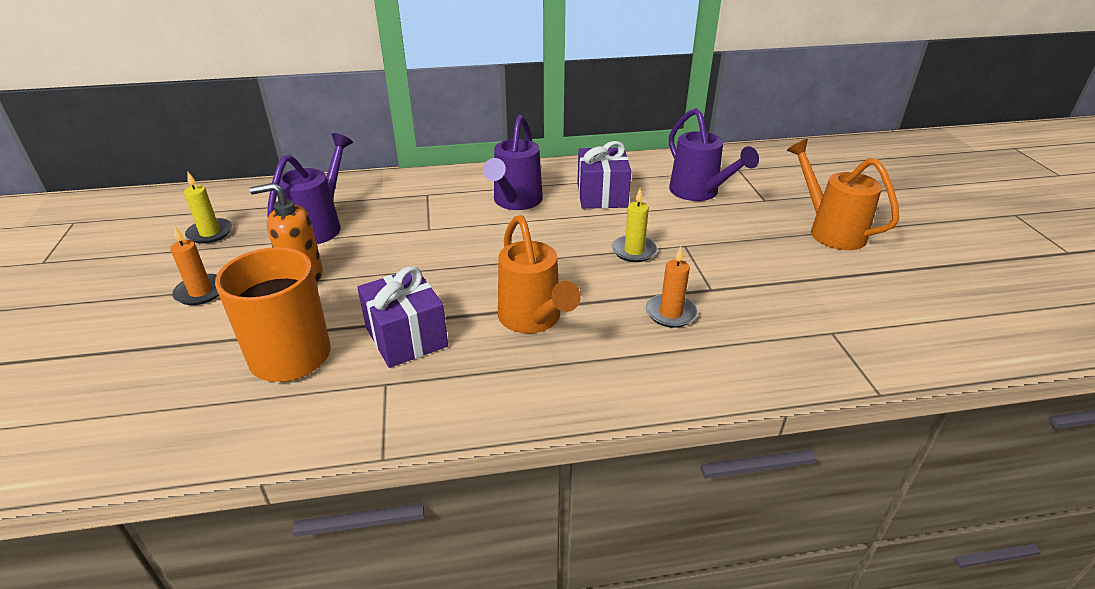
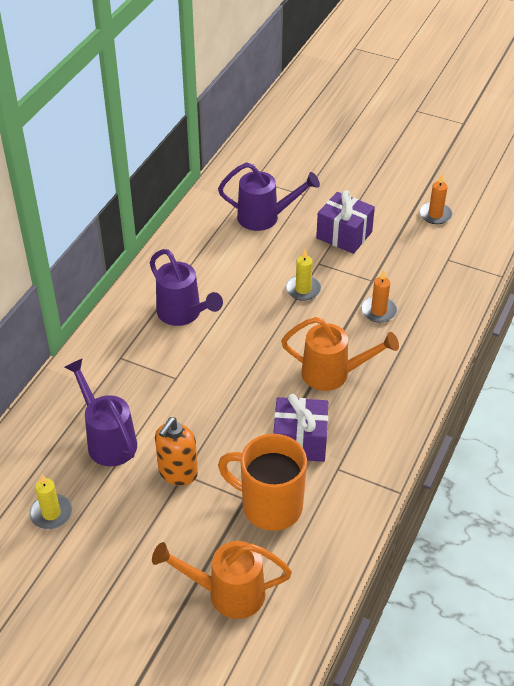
camera: 55 degrees left, 10 degrees up
orange candle [170,226,219,305] -> orange candle moved to [419,175,453,224]
purple gift [577,141,631,209] -> purple gift moved to [316,190,375,254]
orange watering can [787,139,899,250] -> orange watering can moved to [152,541,292,619]

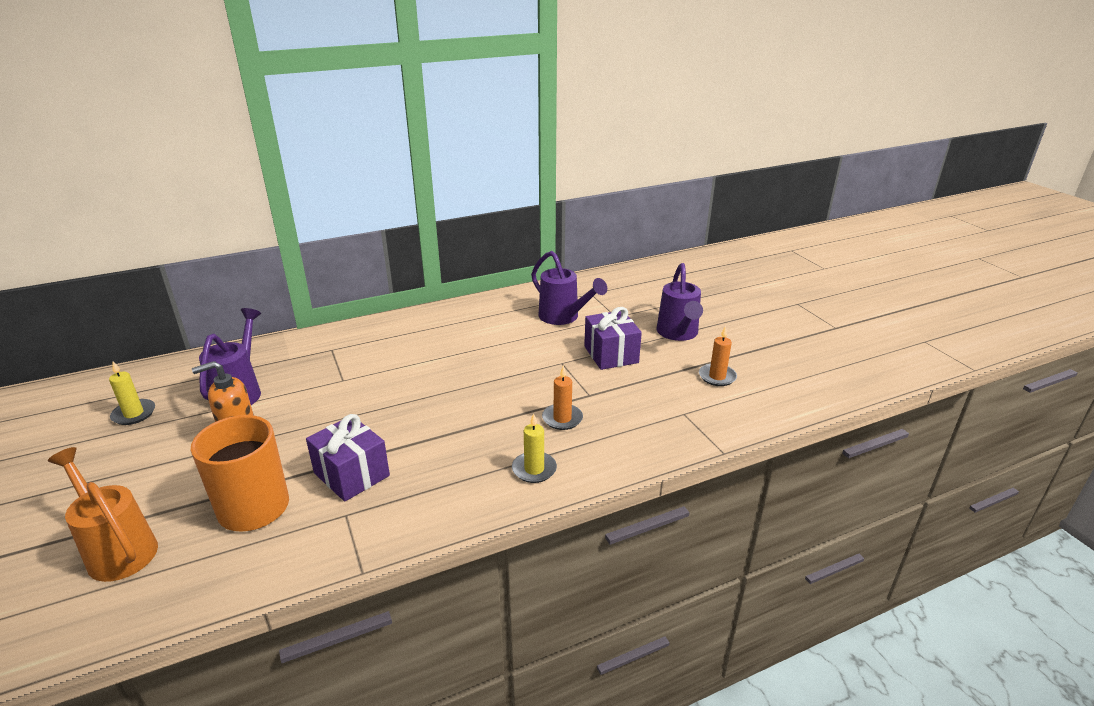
camera: 40 degrees right, 15 degrees down
purple watering can [150,249,223,326] -> purple watering can moved to [657,263,703,341]
orange watering can [281,317,399,391] -> none
yellow candle [286,249,321,301] -> yellow candle moved to [512,413,557,483]

